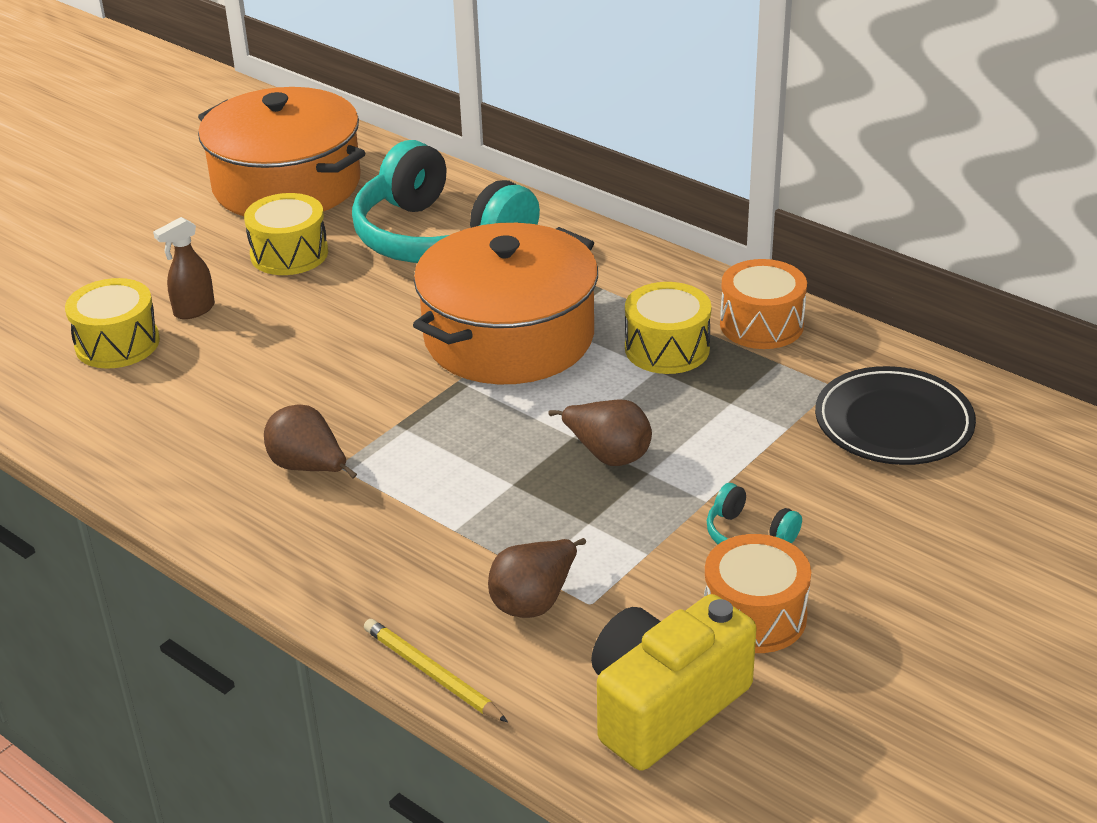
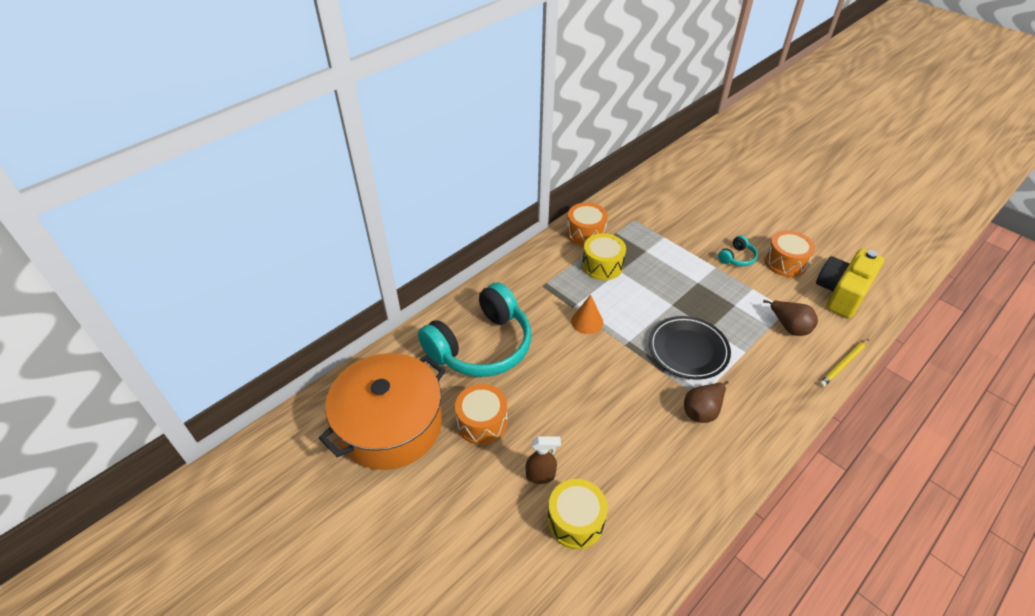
camera: 85 degrees left, 10 degrees up
brown spray bottle [153,217,215,319] -> brown spray bottle turned 60 degrees counterclockwise [526,436,561,484]
yellow drum [244,193,328,275] -> orange drum [455,384,507,445]
orange pot [413,223,598,384] -> orange cone [571,295,603,334]
brown pear [549,400,652,466] -> none
yellow camera [591,594,757,770] -> yellow camera turned 75 degrees clockwise [816,249,884,318]
black plate [815,366,976,465] -> black plate moved to [649,316,731,380]

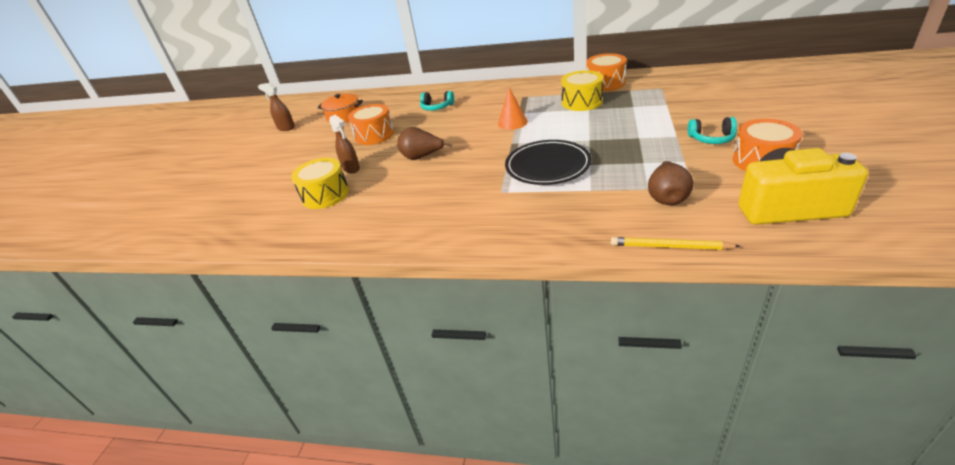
camera: 60 degrees right, 10 degrees down
orange pot [319,353,446,470] -> orange pot [317,94,363,123], size x0.47
turquoise headphones [418,282,532,377] -> turquoise headphones [420,91,454,111], size x0.40
brown pear [684,381,728,423] -> brown pear moved to [397,127,453,160]
none -> brown spray bottle [258,83,295,131]

